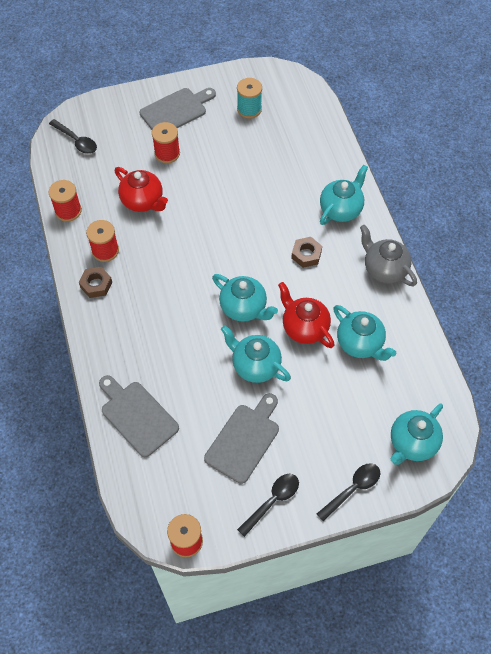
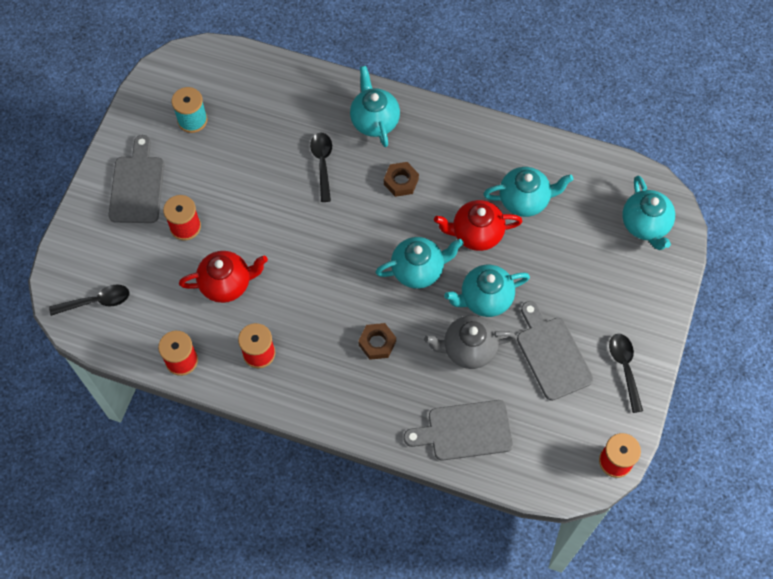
camera: 55 degrees left, 5 degrees up
brown nut [79,267,112,298] -> brown nut moved to [358,323,396,360]
black spoon [317,463,380,522] -> black spoon moved to [310,133,332,202]
grey teapot [360,225,417,286] -> grey teapot moved to [424,315,516,369]

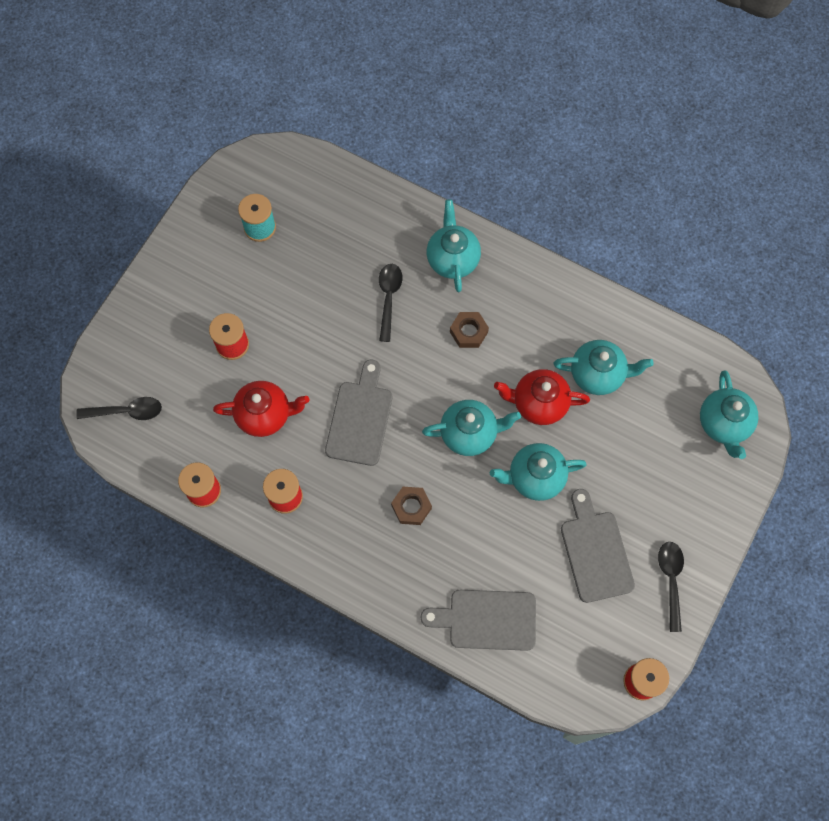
camera: 10 degrees right, 5 degrees up
grey cutting board [108,135,164,223] -> grey cutting board moved to [325,360,392,466]
grey teapot [424,315,516,369] -> none

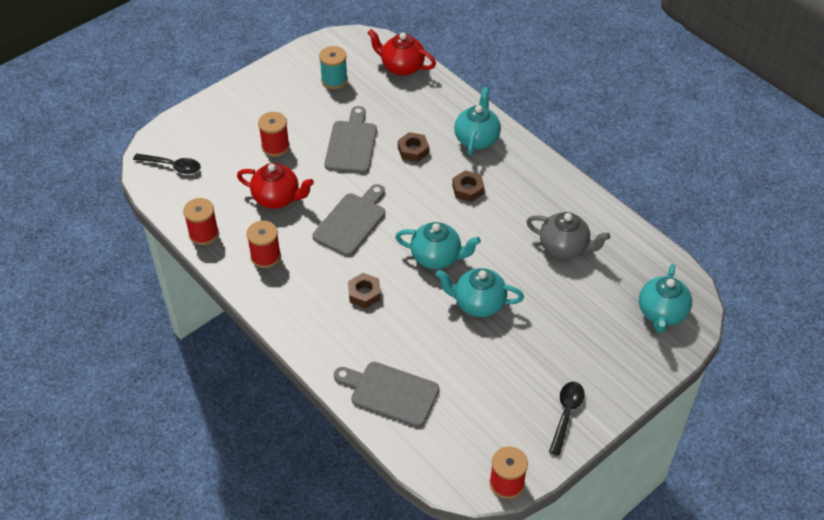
camera: 20 degrees right, 20 degrees down
black spoon [379,264,403,342] -> brown nut [398,132,429,162]
red teapot [494,369,590,425] -> red teapot moved to [367,29,436,76]
turquoise teapot [554,340,654,395] -> grey teapot [526,212,610,259]
grey cutting board [561,489,635,603] -> grey cutting board moved to [324,106,377,173]

